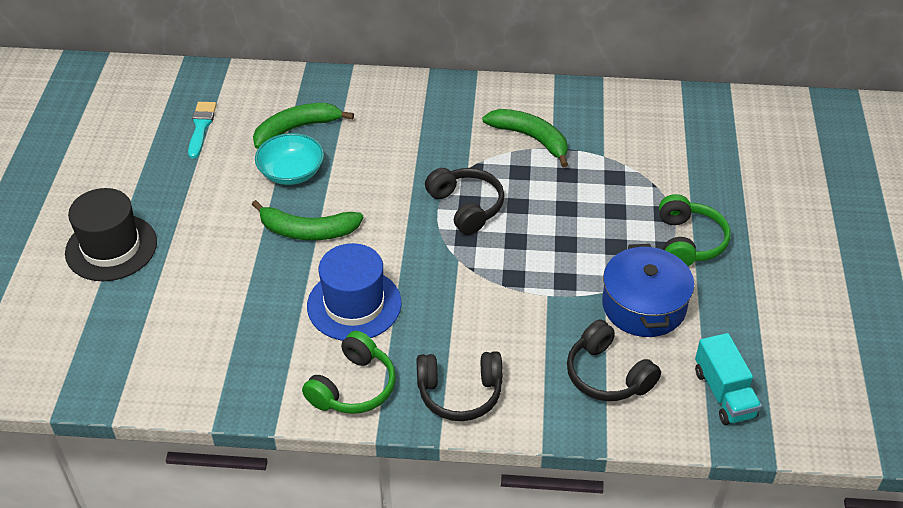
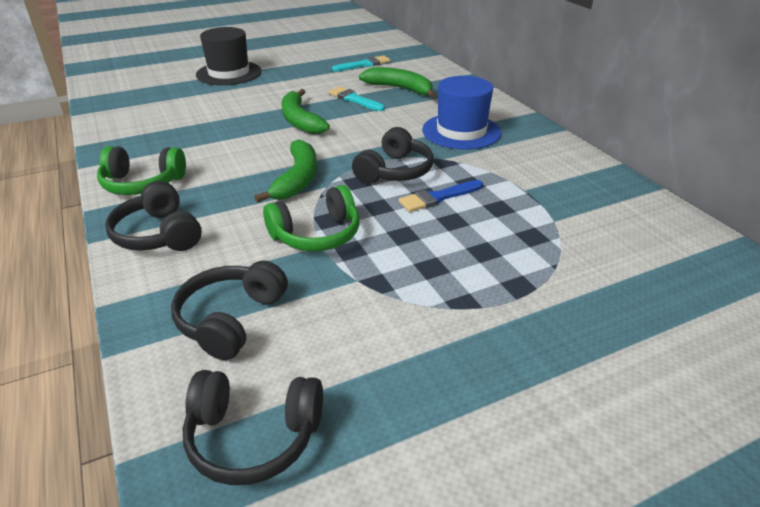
camera: 60 degrees right, 10 degrees down
turquoise bowl [255,133,324,185] -> turquoise brush [328,86,385,111]
blue hat [307,243,402,341] -> blue hat moved to [422,76,501,149]
green banana [482,109,568,167] -> green banana moved to [254,140,317,203]
blue pot [602,244,694,337] -> none
green headphones [659,194,731,266] -> green headphones moved to [263,185,360,251]
turquoise truck [695,333,762,425] -> black headphones [183,370,323,485]
none -> blue brush [399,180,483,212]

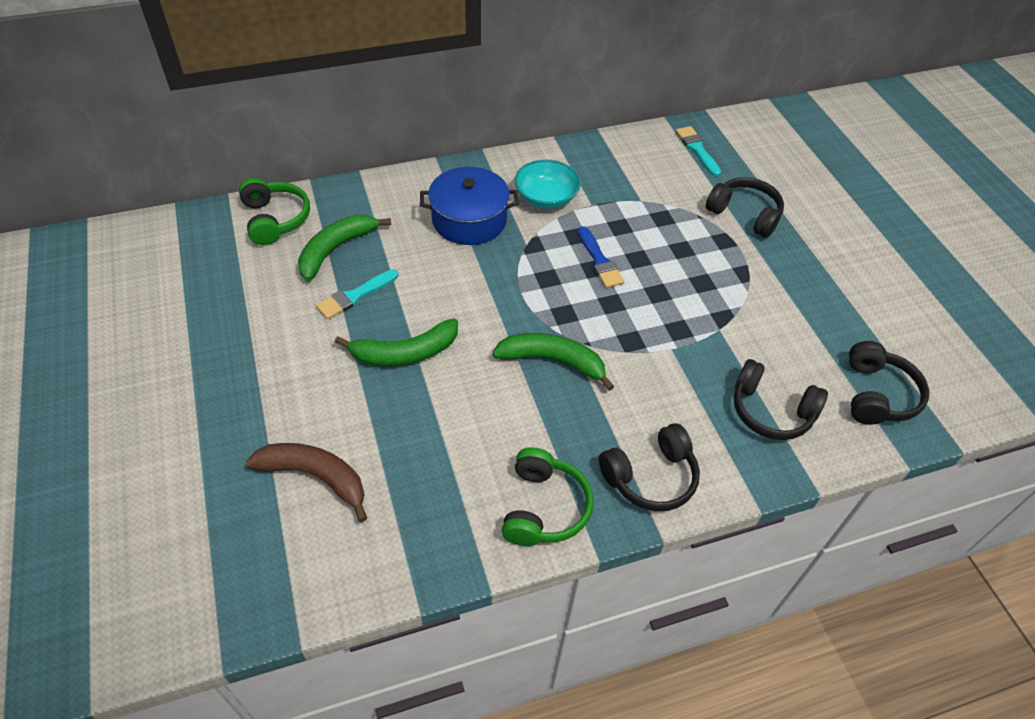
camera: 85 degrees left, 15 degrees up
black hat [196,27,262,85] -> none
green headphones [263,185,360,251] -> green headphones moved to [239,177,310,245]
turquoise brush [332,55,391,71] -> turquoise brush moved to [676,126,721,177]
black headphones [352,127,434,184] -> black headphones moved to [706,177,784,238]
blue hat [422,76,501,149] -> blue pot [420,167,519,245]
none -> brown banana [246,443,367,522]
none -> turquoise bowl [514,160,581,209]

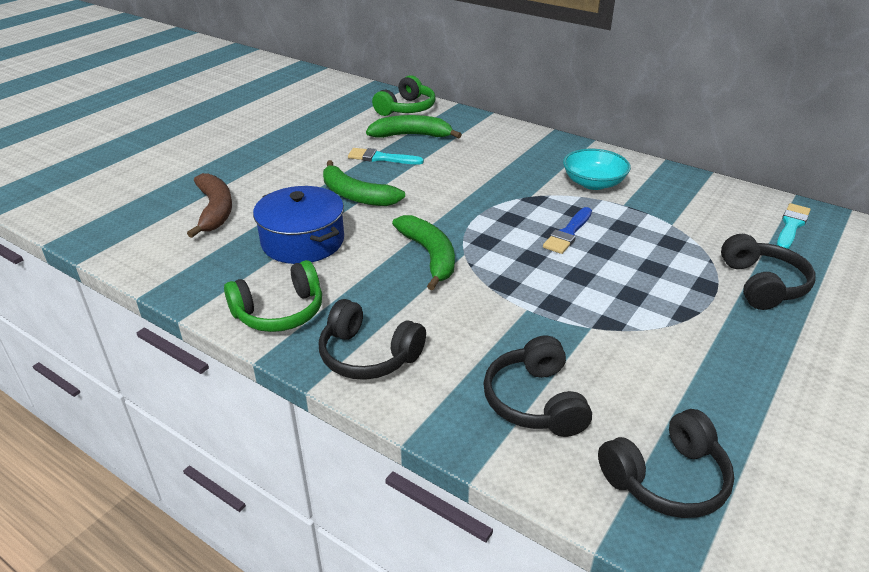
camera: 55 degrees right, 15 degrees down
blue pot [420,167,519,245] -> blue pot moved to [253,186,344,264]

